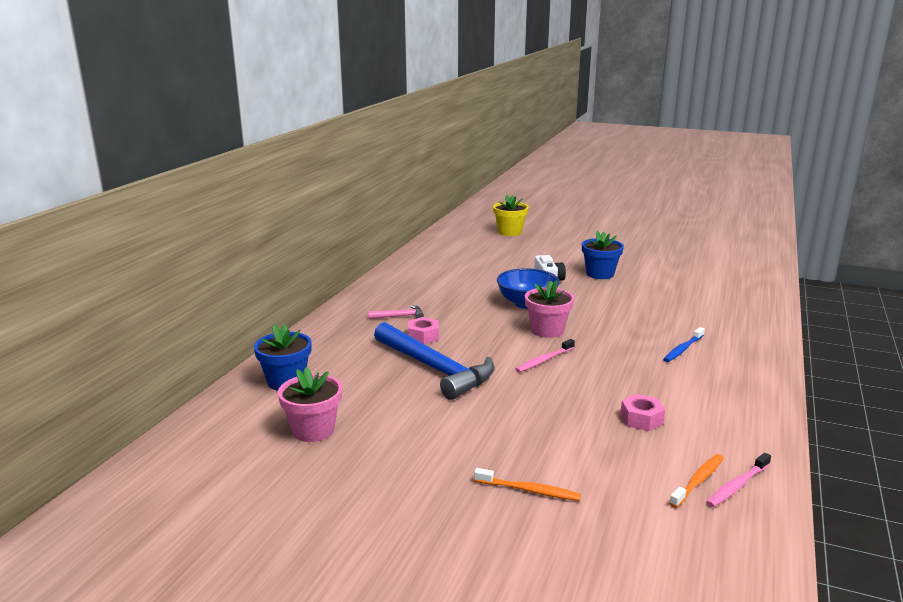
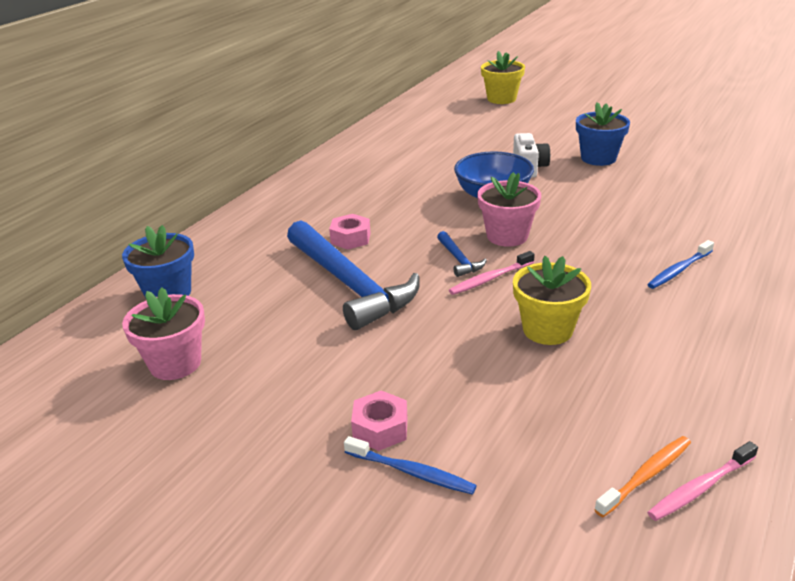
camera: 10 degrees right, 10 degrees up
pink hammer [368,305,424,319] -> none
orange toothbrush [474,468,581,501] -> blue toothbrush [344,436,477,495]
pink nut [620,394,665,431] -> pink nut moved to [351,390,408,451]
none -> blue hammer [437,231,487,277]
none -> yellow flower pot [513,256,591,345]

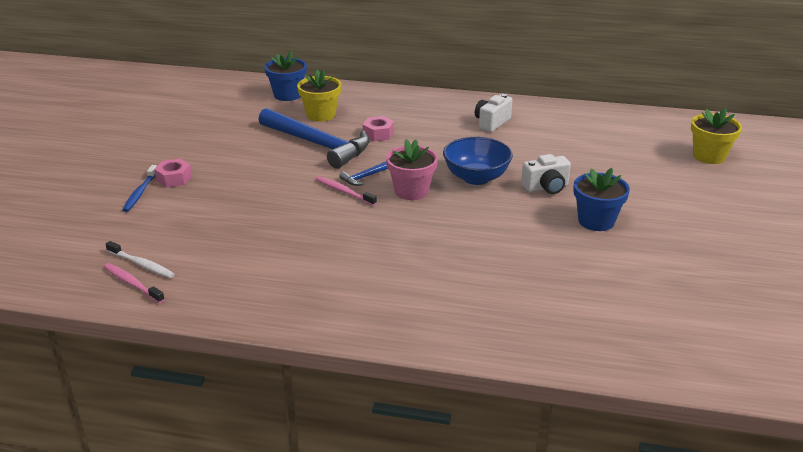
camera: 70 degrees right, 0 degrees up
pink flower pot [122,288,205,380] -> none
blue hammer [287,220,420,330] -> blue hammer turned 90 degrees counterclockwise [259,108,370,169]
yellow flower pot [513,256,591,345] -> yellow flower pot moved to [297,69,341,122]
orange toothbrush [594,436,691,517] -> white toothbrush [106,241,175,278]
blue toothbrush [647,240,714,289] -> none
none -> white camera [475,94,512,132]

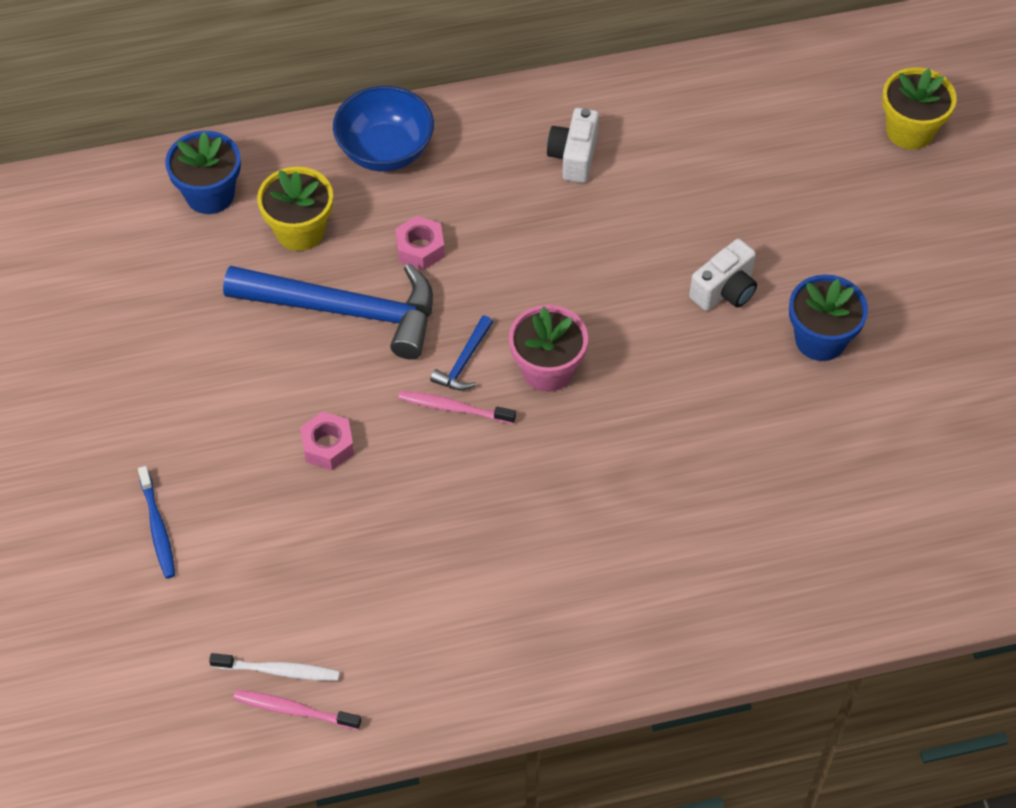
camera: 25 degrees left, 25 degrees up
pink nut [154,159,192,188] -> pink nut moved to [300,411,354,470]
blue bowl [443,137,513,185] -> blue bowl moved to [333,86,434,172]

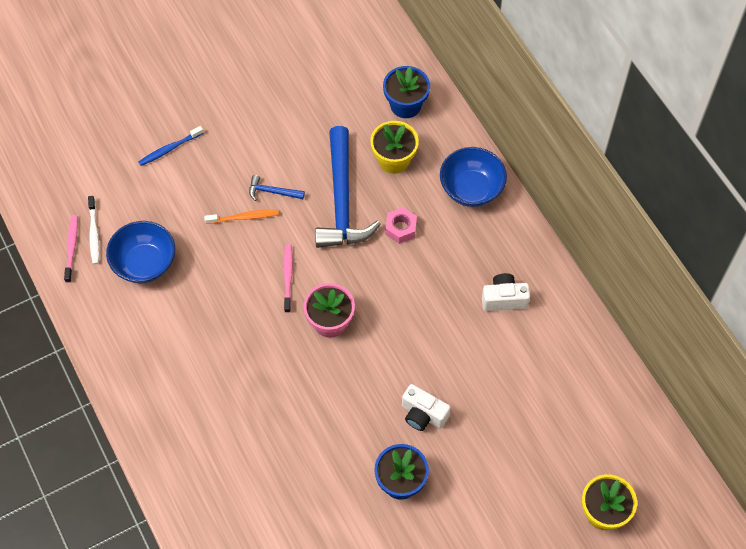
camera: 75 degrees right, 5 degrees up
pink nut [300,411,354,470] -> orange toothbrush [204,210,279,224]
blue hammer [430,315,493,391] -> blue hammer moved to [249,175,305,201]
none -> blue bowl [106,221,175,283]

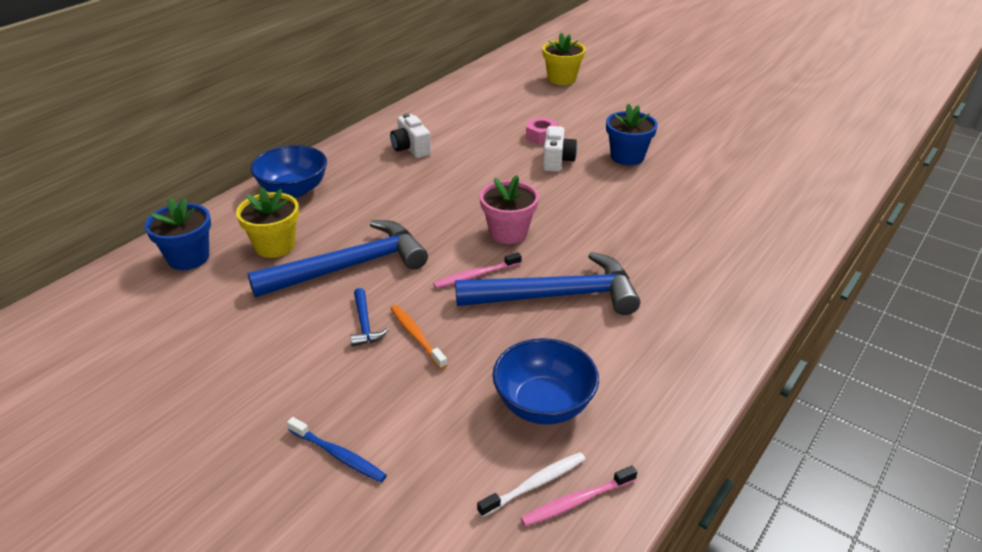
camera: 115 degrees left, 25 degrees down
pink nut [385,208,417,244] -> pink nut moved to [526,117,558,145]
none -> blue hammer [455,252,640,315]

